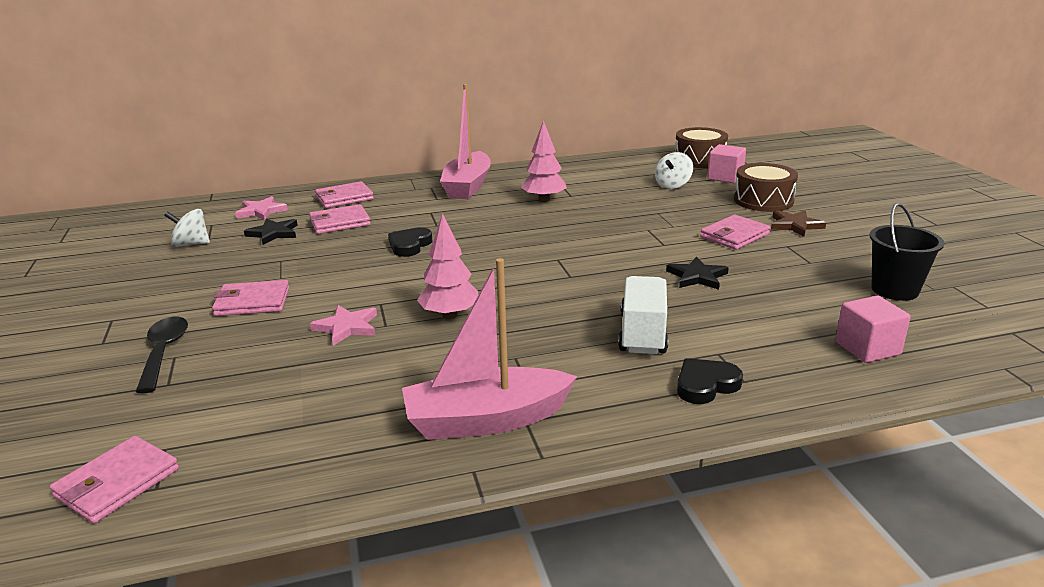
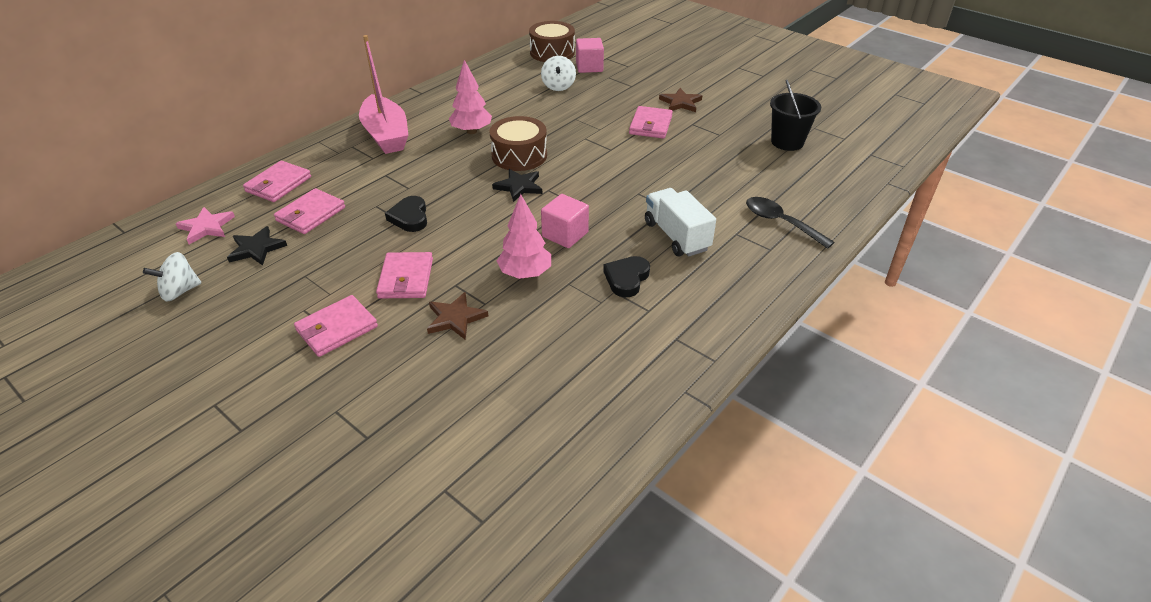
camera: 35 degrees left, 15 degrees up
pink wallet [50,436,179,523] -> pink wallet moved to [376,252,433,299]
black spoon [136,316,188,393] -> black spoon moved to [746,197,835,249]
pink star [310,305,377,346] -> brown star [427,292,488,340]
pink boat [402,258,577,440] -> none
black star [666,256,729,290] -> black star moved to [492,169,542,202]
black heart [677,358,743,404] -> black heart moved to [603,256,650,297]
brown drum [734,163,798,212] -> brown drum moved to [489,116,547,171]
pink cube [835,296,911,363] -> pink cube moved to [541,194,589,248]

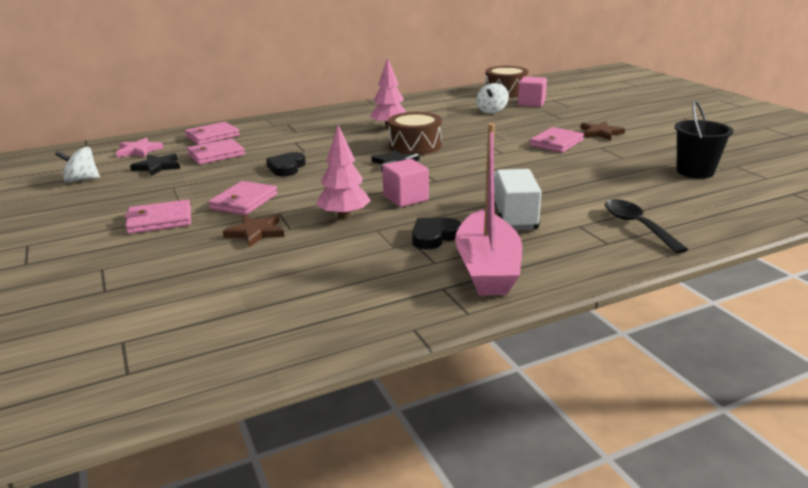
camera: 25 degrees right, 15 degrees down
pink boat [359,35,408,154] -> pink boat moved to [455,123,522,295]

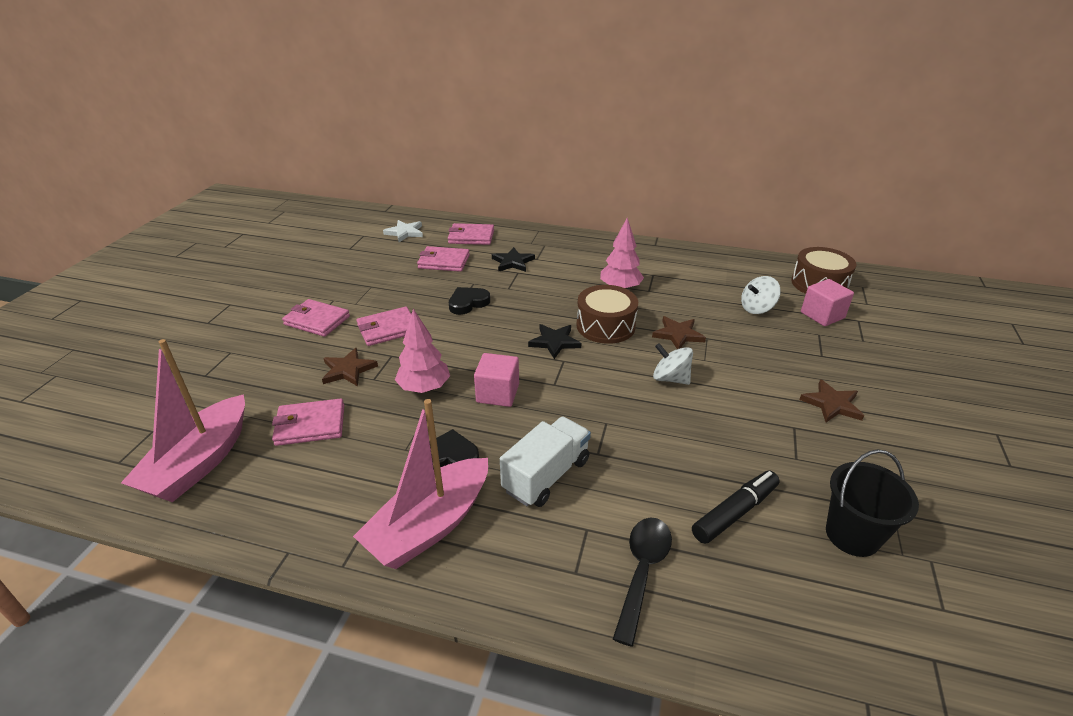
camera: 40 degrees right, 10 degrees up
white spinning top [55,147,100,183] -> white spinning top moved to [653,343,693,385]
pink star [116,138,164,158] -> white star [383,220,423,242]
black star [130,153,180,176] -> black star moved to [492,247,535,272]
pink wallet [530,127,584,153] -> pink wallet moved to [272,398,344,446]
none -> pink boat [121,339,245,502]
none -> brown star [652,316,706,349]
none -> black marker [692,470,780,544]

